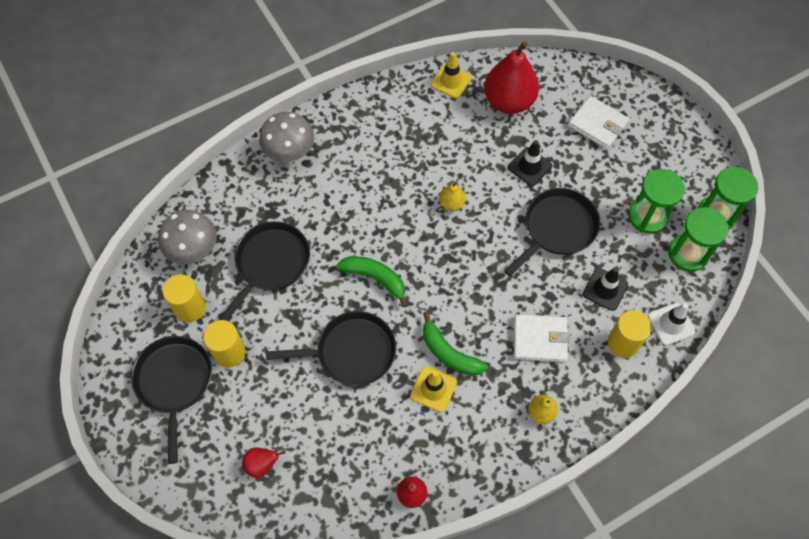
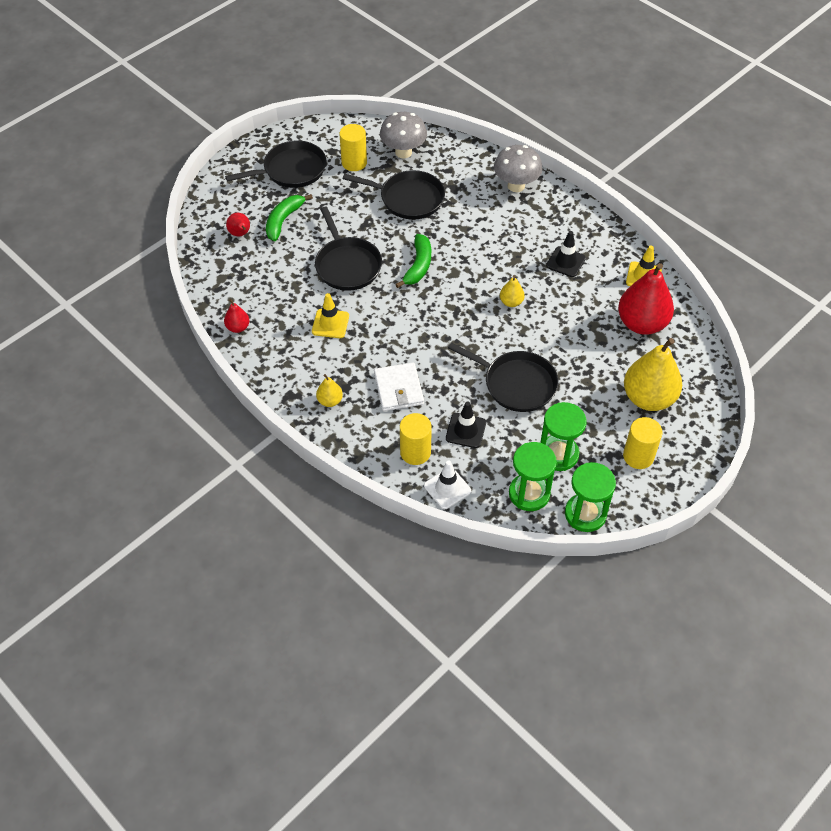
camera: 75 degrees right, 10 degrees down
yellow cylinder [203,320,246,368] -> yellow cylinder moved to [623,417,663,469]
green banana [423,312,488,376] -> green banana moved to [266,194,313,241]
black traffic cone [508,140,552,186] -> black traffic cone moved to [546,231,586,277]
white wallet [568,96,629,149] -> yellow pear [624,338,682,411]

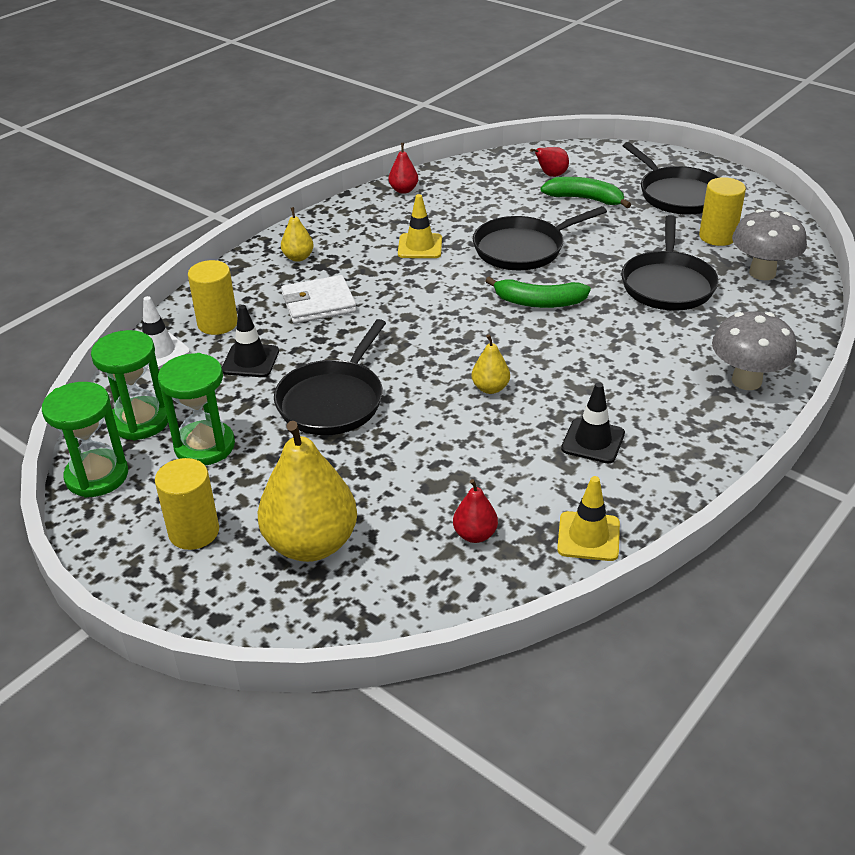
camera: 85 degrees right, 15 degrees down
red pear [618,263,674,335] -> red pear [453,479,498,543], size x0.46

